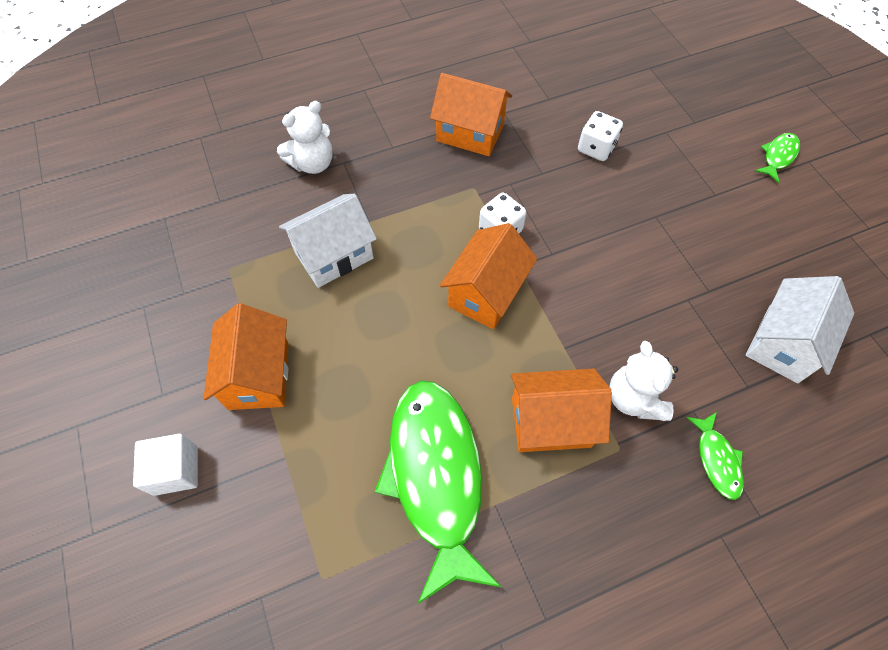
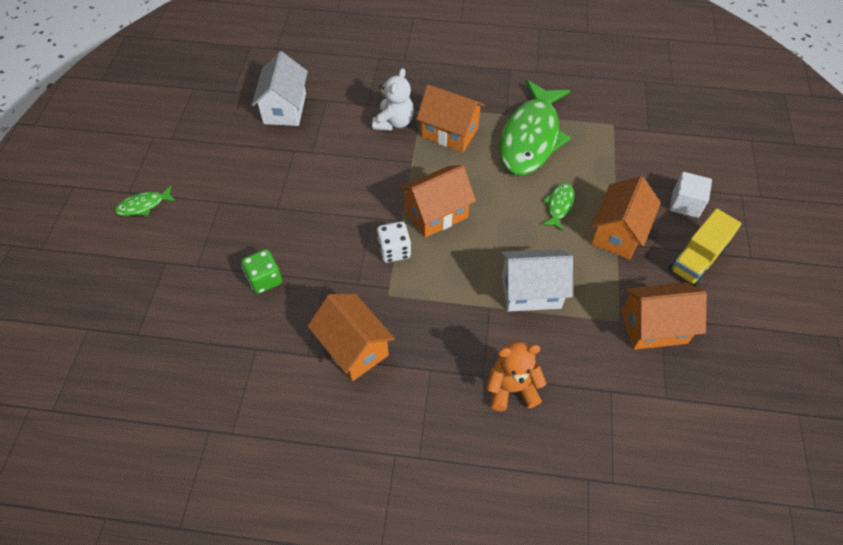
camera: 150 degrees left, 5 degrees down
white teddy bear [277,101,333,174] -> orange teddy bear [486,342,547,411]
white dice [578,111,623,161] -> green dice [241,249,282,294]
green fish [686,412,744,500] -> green fish moved to [542,183,574,231]
white house [746,276,854,383] -> white house turned 60 degrees counterclockwise [252,51,308,126]
none -> orange house [621,282,707,350]
none -> yellow truck [668,208,742,287]

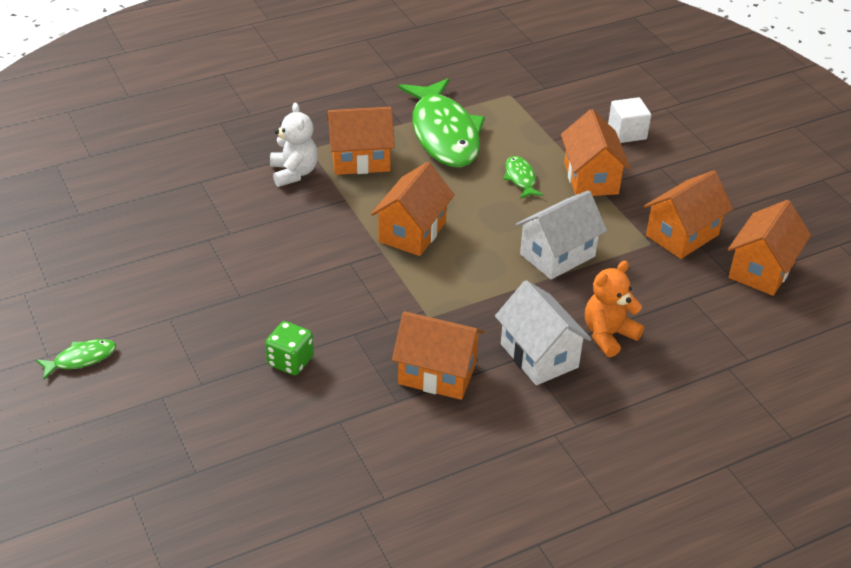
camera: 35 degrees left, 15 degrees down
green fish [115,185,176,216] -> green fish turned 150 degrees counterclockwise [36,339,116,379]
white house [252,51,308,126] -> white house moved to [495,280,592,385]
white dice [376,222,411,263] -> none
yellow truck [668,208,742,287] -> none
none -> orange house [728,200,811,296]

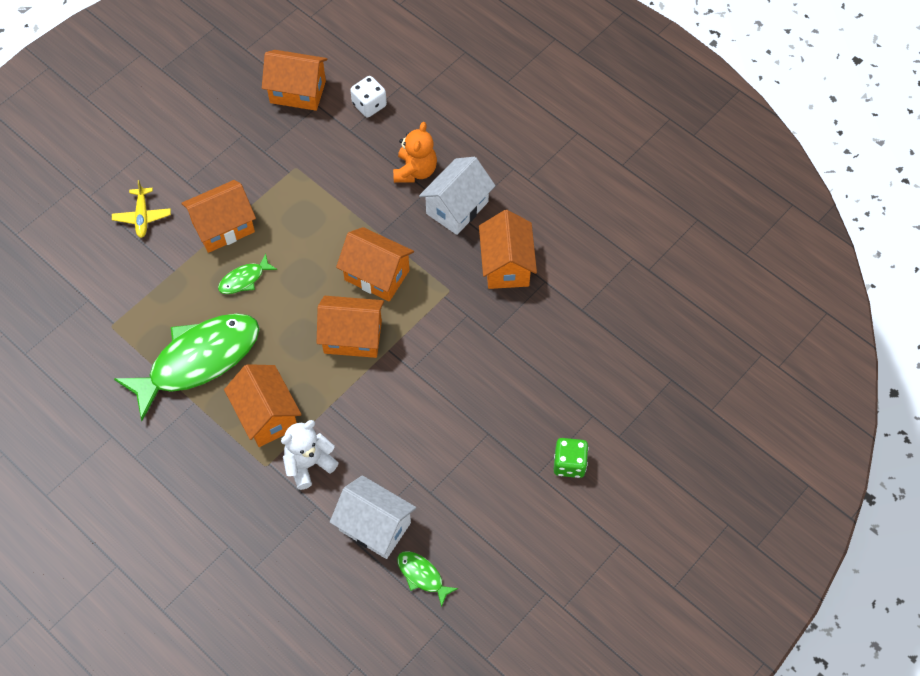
camera: 110 degrees left, 20 degrees up
green fish [36,339,116,379] -> green fish moved to [397,551,458,607]
green dice [265,321,314,375] -> green dice moved to [554,438,589,478]
white house [516,190,607,280] -> white house moved to [330,475,416,559]
orange teddy bear [585,261,644,357] -> orange teddy bear turned 105 degrees counterclockwise [393,122,437,183]
white cube [608,97,651,143] -> yellow plane [112,180,171,238]
orange house [644,170,733,259] -> orange house moved to [336,227,414,301]
none -> white dice [350,76,387,118]

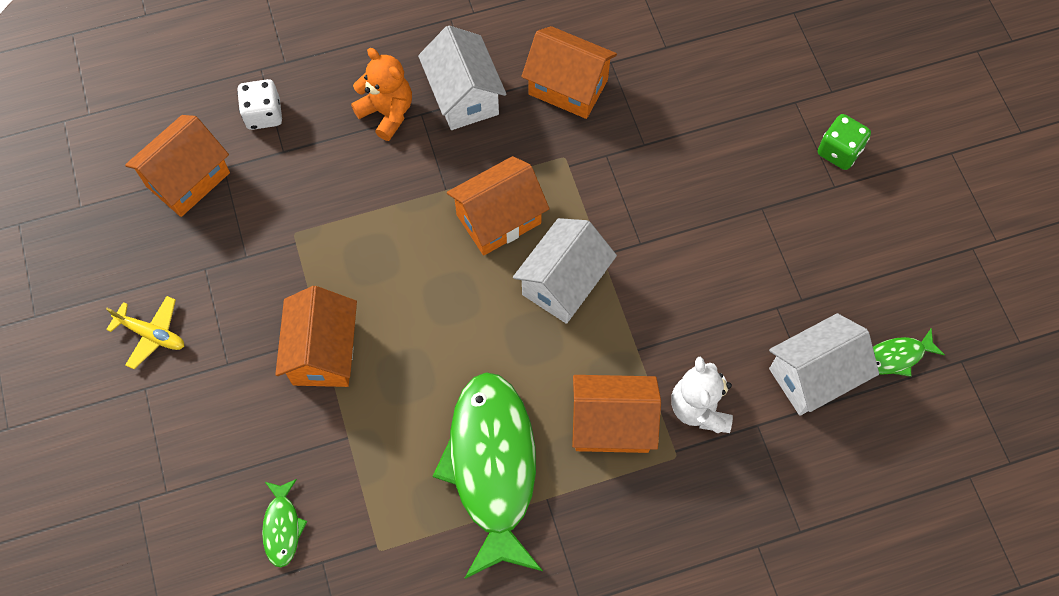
camera: 60 degrees left, 5 degrees up
yellow plane [112,180,171,238] -> yellow plane moved to [106,296,184,369]
green fish [218,254,277,294] -> green fish moved to [262,479,308,567]
orange house [317,296,384,358] -> white house [513,218,617,324]

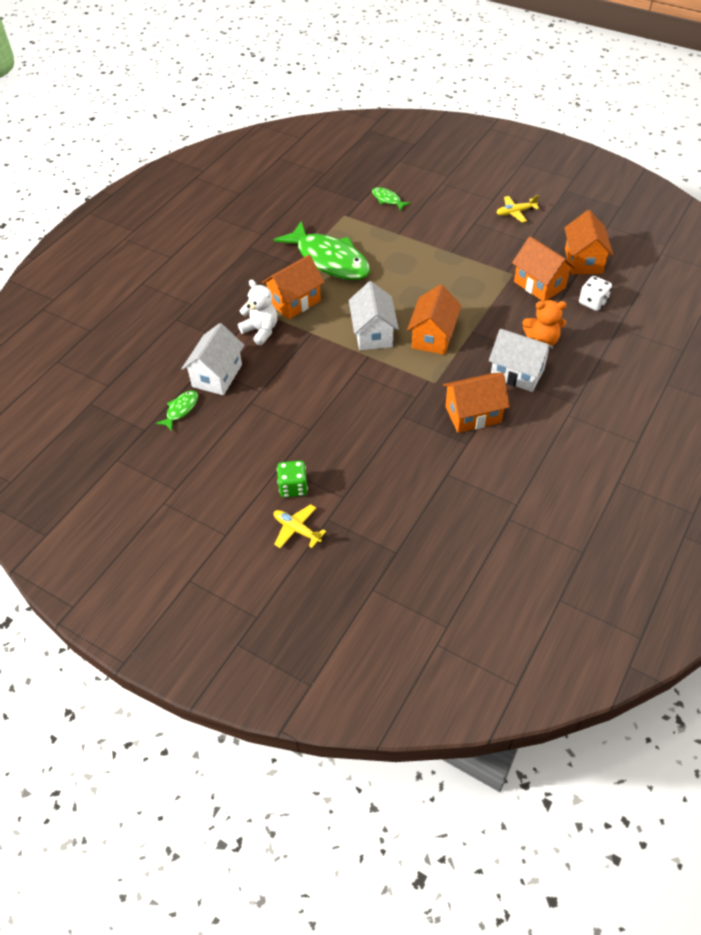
camera: 140 degrees right, 15 degrees down
orange house [275,286,357,387] -> orange house moved to [512,236,575,301]
none -> yellow plane [274,504,326,548]

